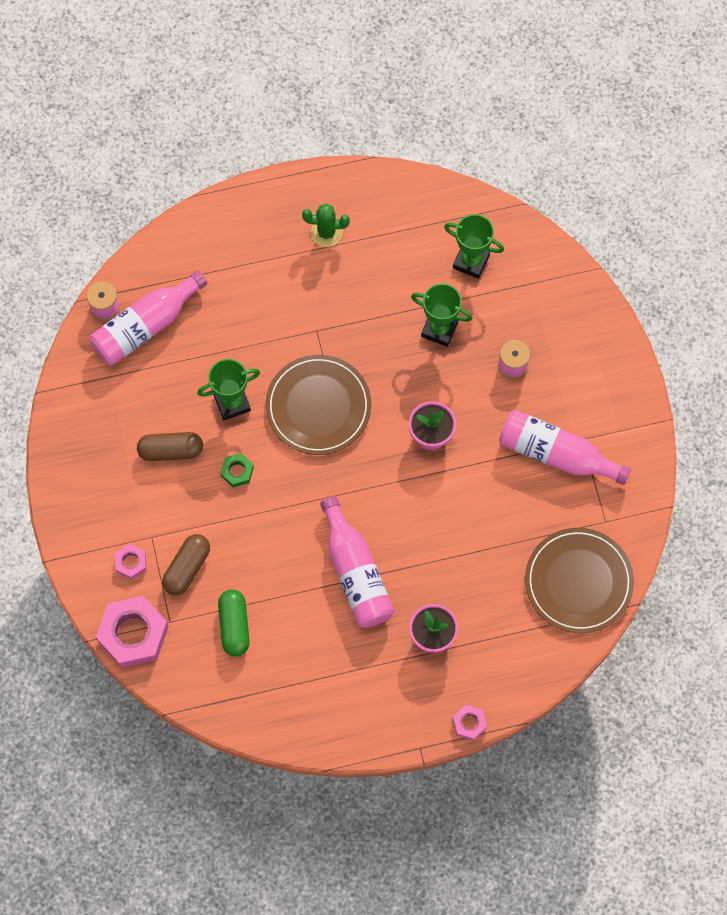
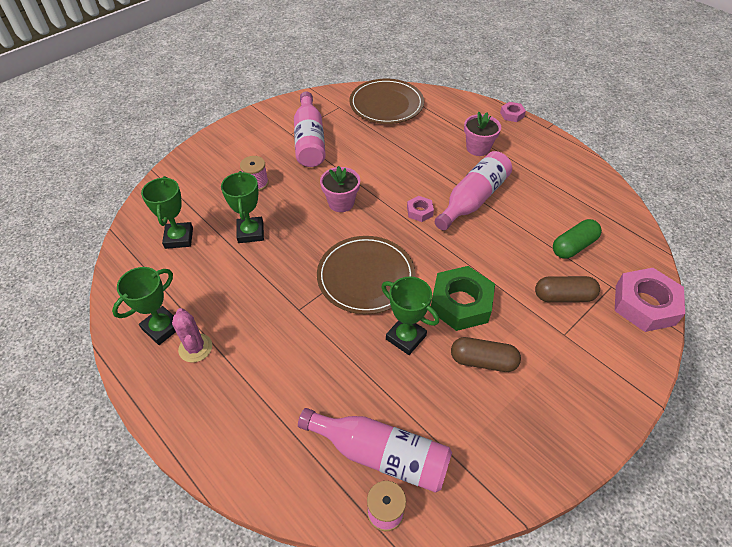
camera: 120 degrees left, 20 degrees down
pink nut [115,544,146,579] -> pink nut moved to [407,196,434,222]
brown capsule [137,432,203,461] -> brown capsule turned 45 degrees counterclockwise [451,337,521,372]
green nut [220,453,254,487] -> green nut [431,266,495,331], size x2.06
green cactus [302,203,350,247] -> pink cactus [172,308,212,362]
none -> green trophy [112,267,176,345]

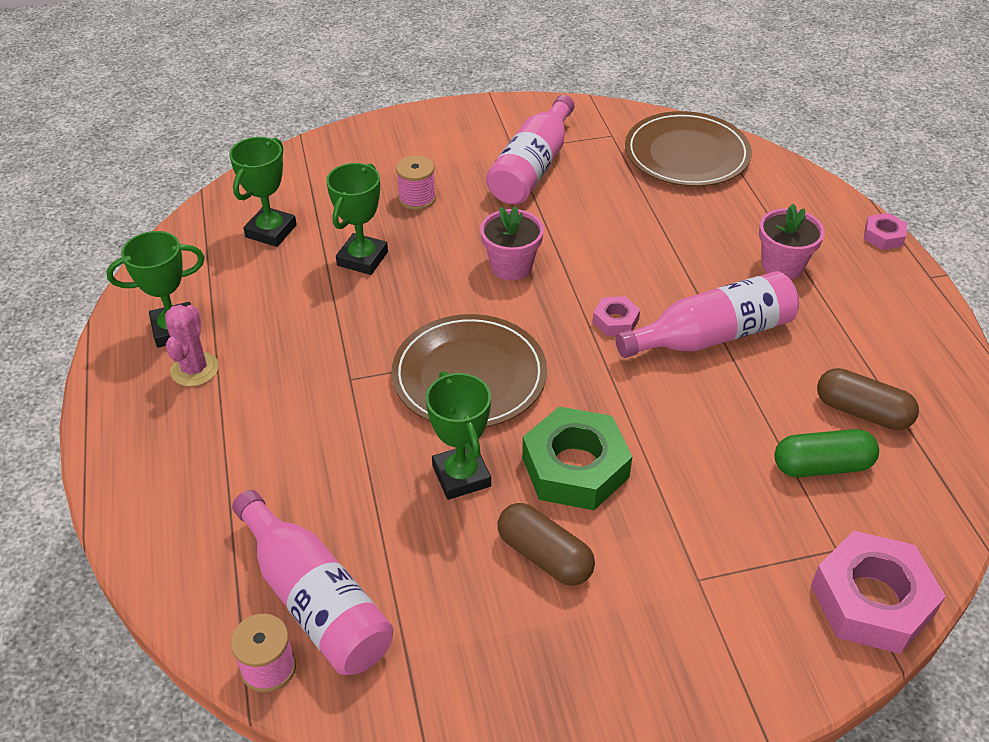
camera: 30 degrees right, 5 degrees down
brown capsule [535,276,600,302] -> brown capsule moved to [817,368,919,430]

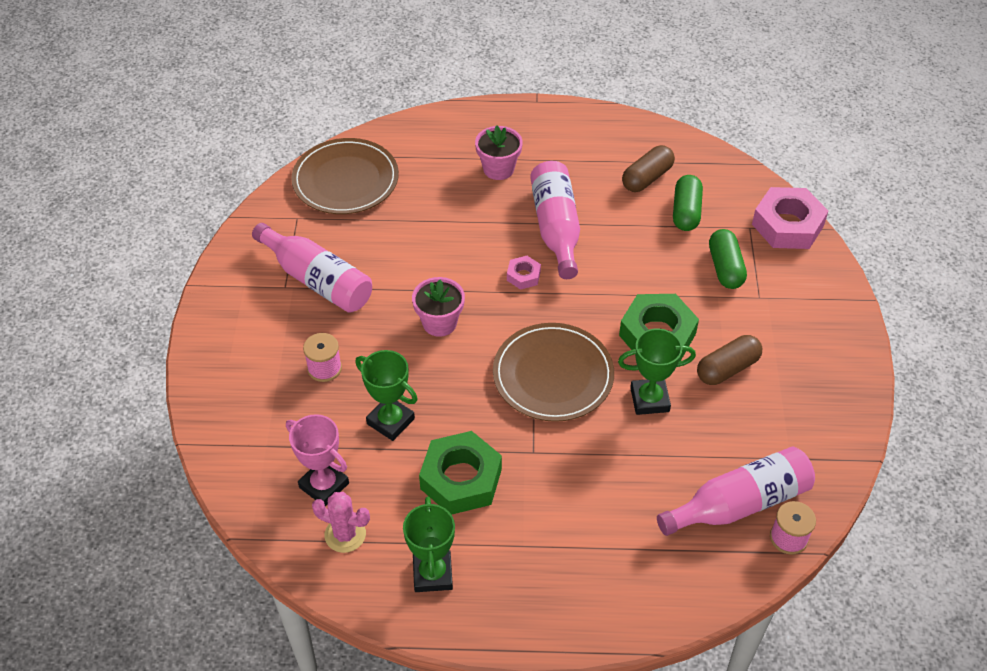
camera: 75 degrees left, 5 degrees up
pink cactus [165,305,219,386] -> pink cactus moved to [312,492,370,553]
green trophy [229,137,297,247] -> pink trophy [286,414,349,507]
pink nut [864,213,907,250] -> none
none -> green nut [419,431,502,515]
none -> green capsule [709,229,747,289]

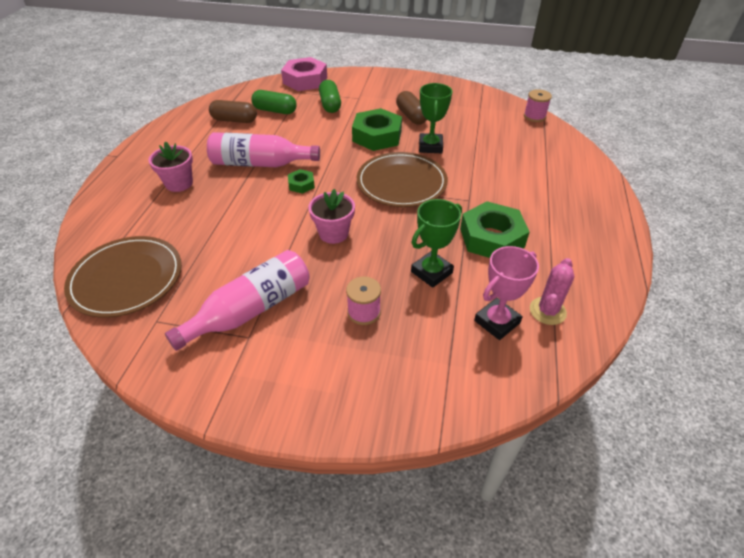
camera: 80 degrees left, 5 degrees down
green trophy [403,497,455,592] -> none
pink nut [507,256,541,290] -> green nut [288,169,315,194]
brown capsule [622,145,675,192] -> brown capsule turned 45 degrees counterclockwise [209,100,257,123]
pink bottle [657,447,815,536] -> none
green capsule [709,229,747,289] -> green capsule turned 75 degrees clockwise [319,80,341,113]

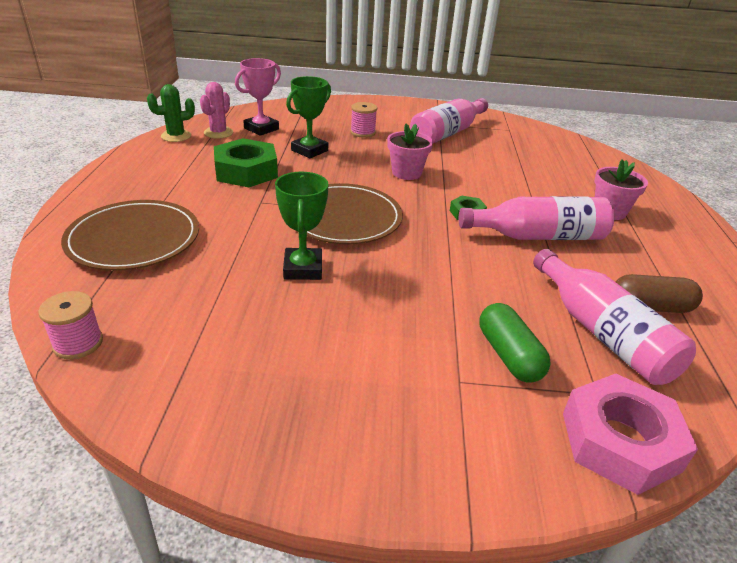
camera: 170 degrees right, 10 degrees down
brown plate [64,236,182,318] -> brown plate moved to [61,200,199,271]
green capsule [251,90,297,114] -> pink bottle [533,249,696,385]
green nut [352,108,402,151] -> none
brown capsule [396,91,427,125] -> none
none -> green cactus [147,84,195,142]

